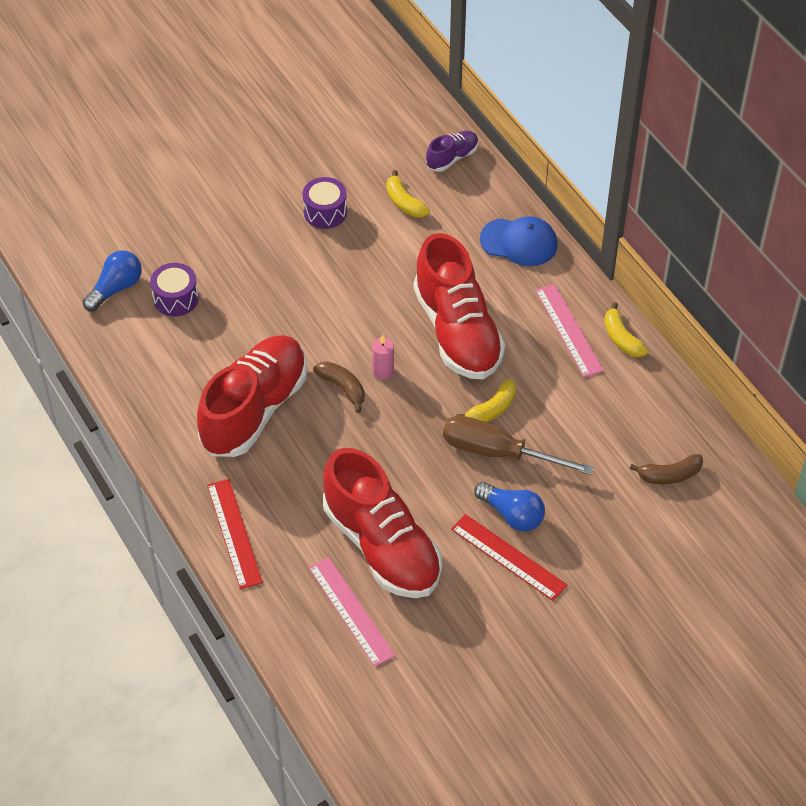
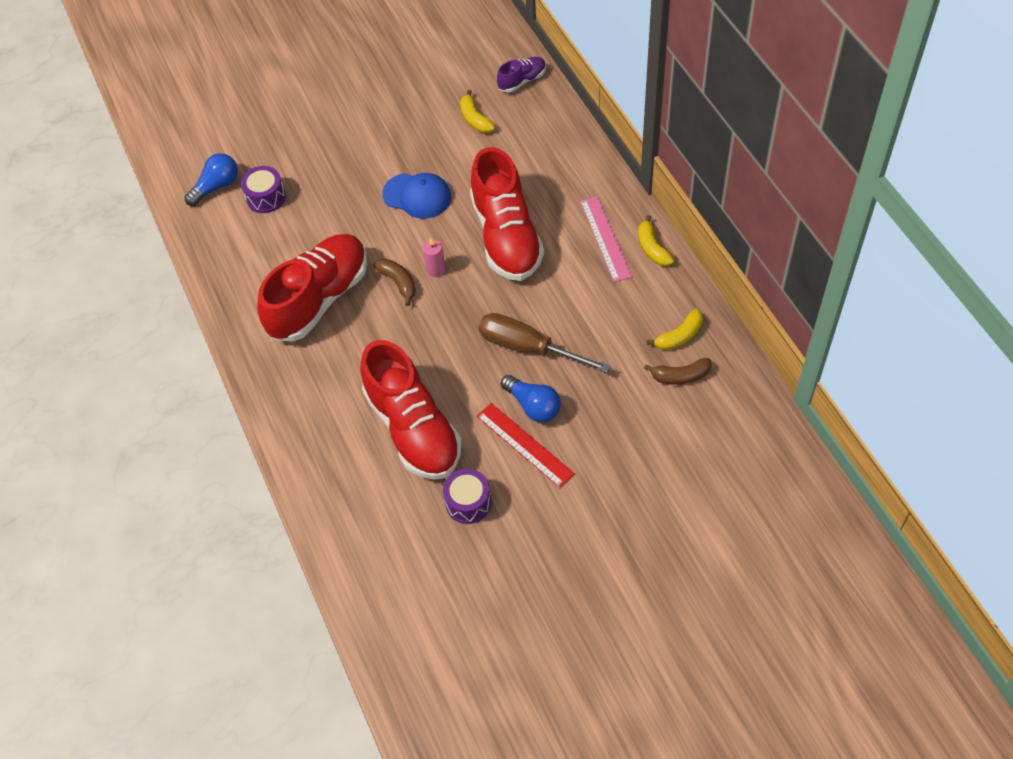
camera: 10 degrees right, 5 degrees up
red ruler [207,479,263,589] -> none
purple drum [302,177,347,229] -> purple drum moved to [443,469,491,524]
pink ruler [308,557,396,667] -> none
yellow banana [457,379,516,422] -> yellow banana moved to [647,309,703,350]
blue cap [480,216,558,266] -> blue cap moved to [382,173,451,219]

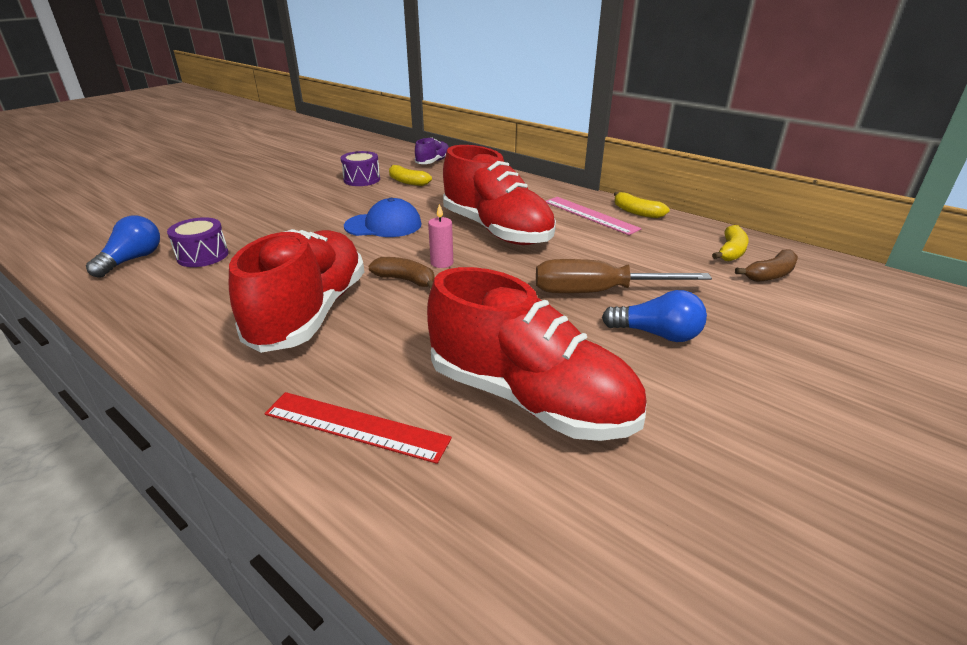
camera: 30 degrees left, 25 degrees down
purple drum [443,469,491,524] -> purple drum moved to [341,151,380,186]
red ruler [477,403,575,488] -> red ruler moved to [265,392,452,464]

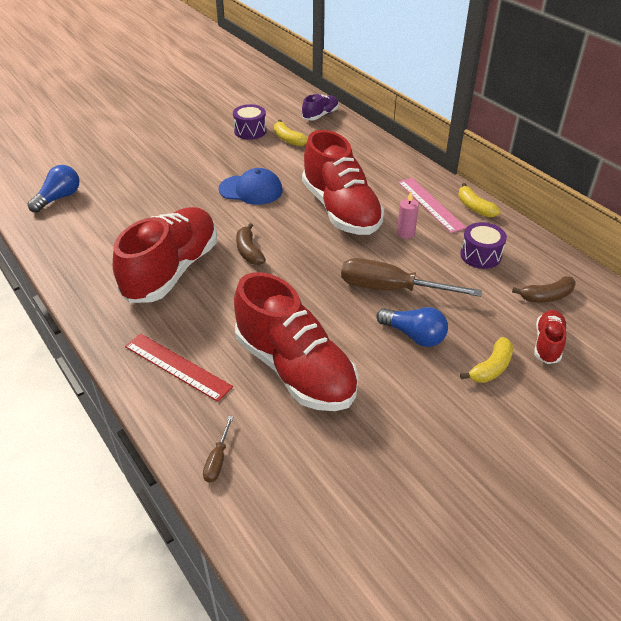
camera: 15 degrees right, 10 degrees up
purple drum [167,217,229,267] -> purple drum moved to [460,222,507,269]
brown banana [368,257,435,289] -> brown banana turned 150 degrees counterclockwise [236,223,266,265]
pink candle [428,204,453,268] -> pink candle moved to [397,192,419,239]
yellow banana [712,225,749,261] -> yellow banana moved to [460,337,513,383]
none -> brown screwdriver [203,416,233,483]
none -> red shoe [534,310,567,364]

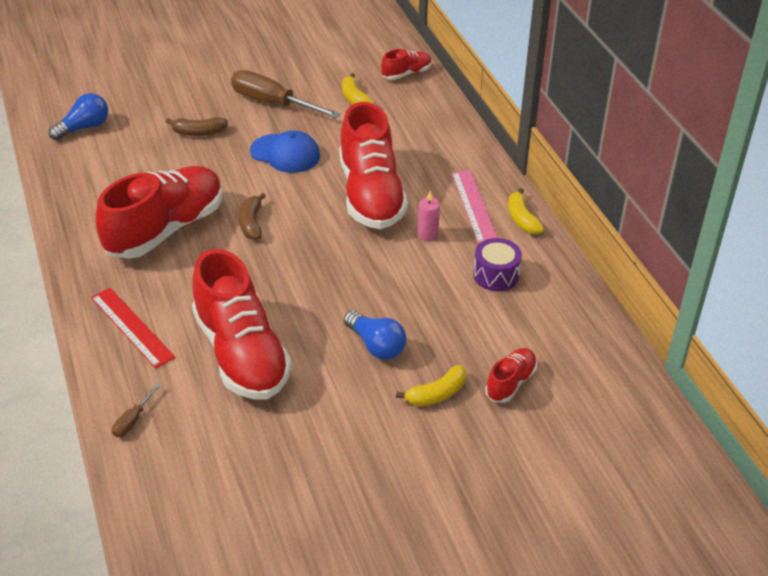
camera: 15 degrees right, 0 degrees up
purple drum [233,104,267,140] -> none
purple shoe [302,94,339,121] -> red shoe [381,49,432,80]
brown screwdriver [341,258,482,297] -> brown screwdriver moved to [231,70,341,118]
brown banana [512,276,576,303] -> brown banana moved to [166,117,228,136]

